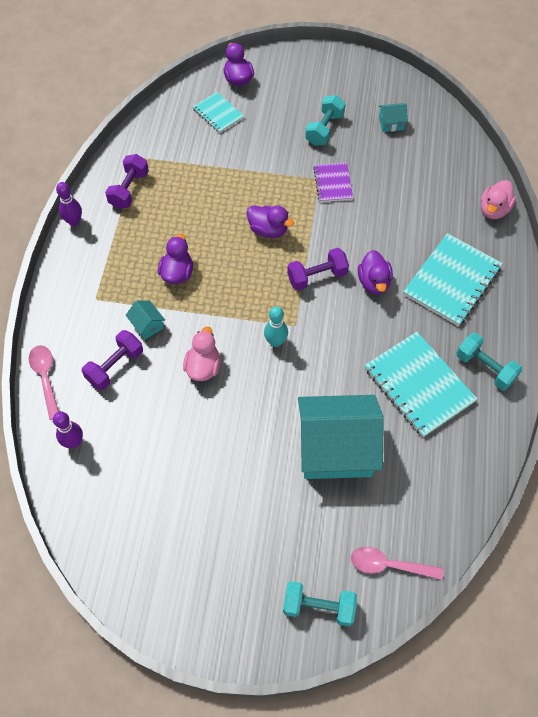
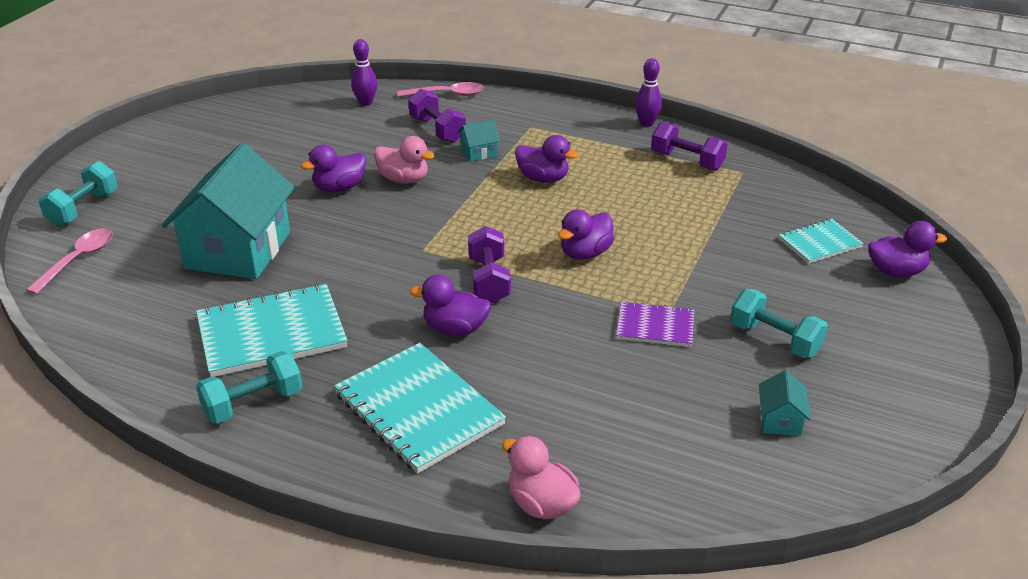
camera: 105 degrees right, 25 degrees down
turquoise bowling pin [264,306,288,347] -> none
none -> purple duck [301,145,366,192]

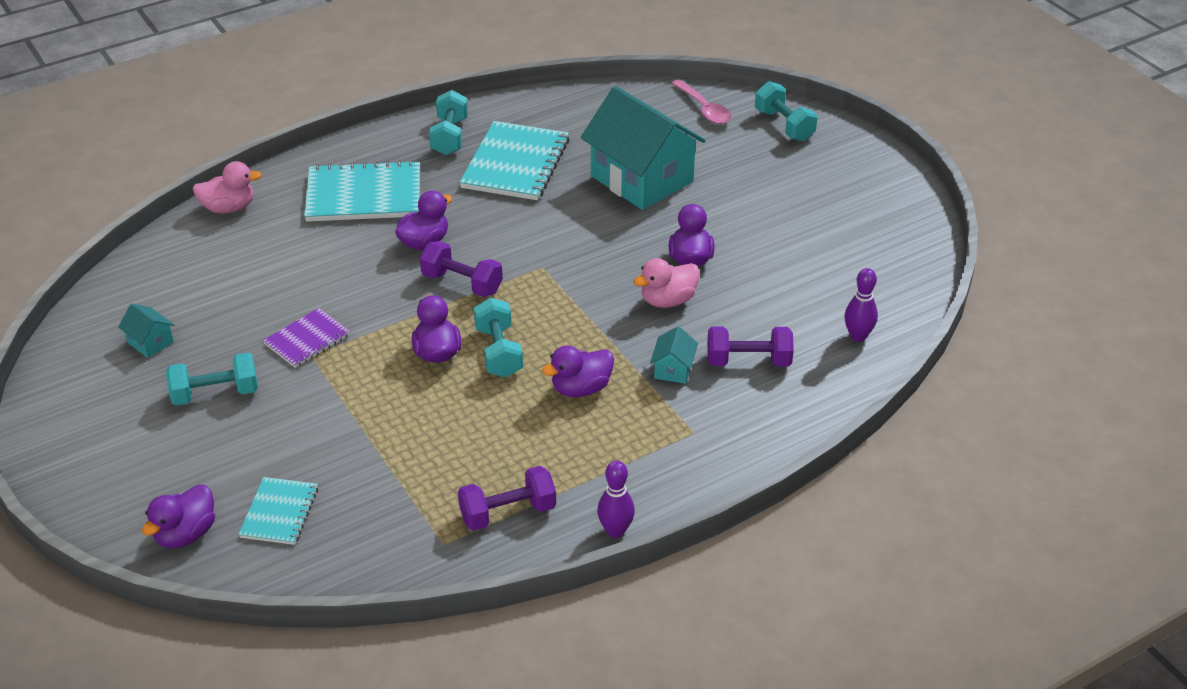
camera: 125 degrees right, 5 degrees up
pink spoon [397,82,484,97] -> none
none -> turquoise dumbbell [474,298,523,377]

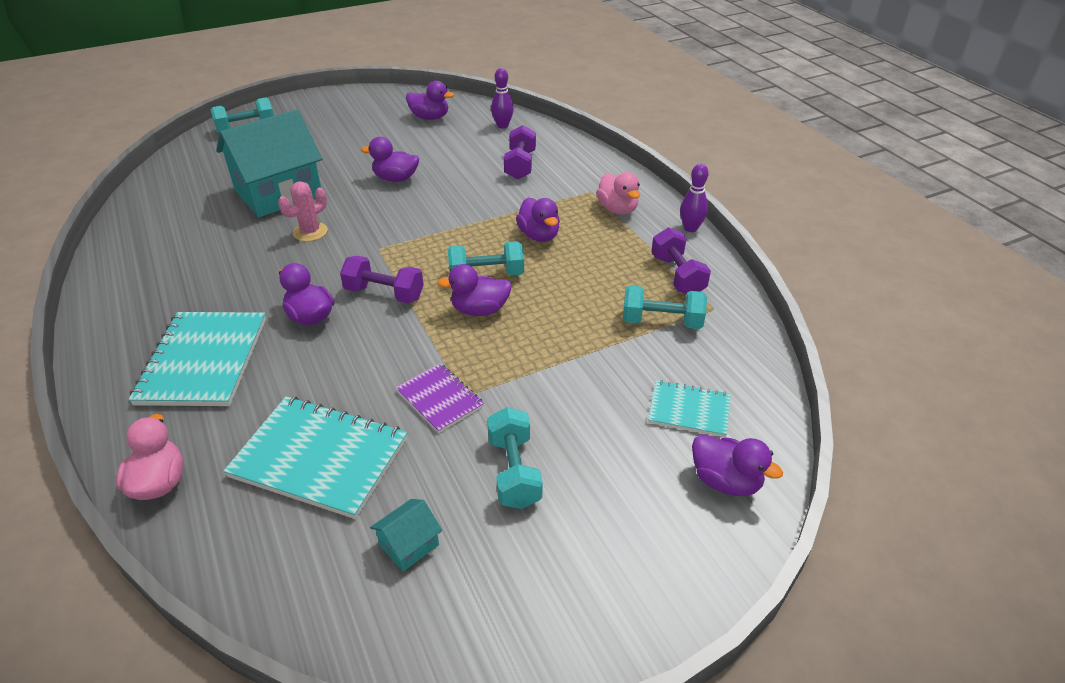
camera: 85 degrees left, 0 degrees up
purple dumbbell [420,241,503,297] -> purple dumbbell turned 75 degrees clockwise [340,256,424,304]
turquoise dumbbell [429,90,468,155] -> turquoise dumbbell moved to [623,285,707,329]
turquoise notebook [459,121,569,200] -> turquoise notebook moved to [224,396,407,519]
pink duck [633,258,700,308] -> pink duck moved to [596,172,640,215]
turquoise house [650,326,698,384] -> none
pink spoon [671,79,731,124] -> none
none -> pink cactus [278,181,328,242]
none -> purple duck [406,81,454,120]

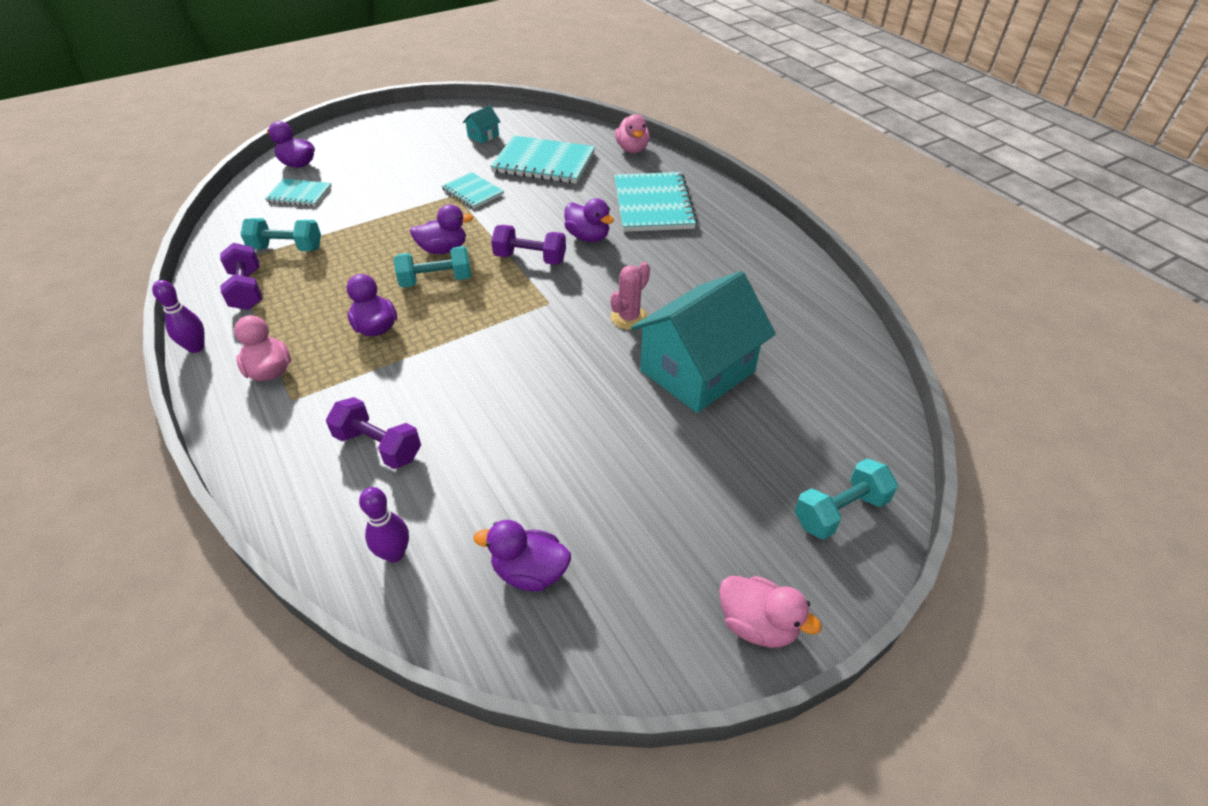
camera: 175 degrees right, 5 degrees up
purple duck [361,137,419,182] -> none
purple notebook [396,363,484,433] -> turquoise notebook [441,172,504,209]
turquoise dumbbell [487,407,543,509] -> none
purple dumbbell [504,125,536,179] -> purple dumbbell turned 60 degrees counterclockwise [326,397,421,469]
none -> pink duck [719,576,822,648]

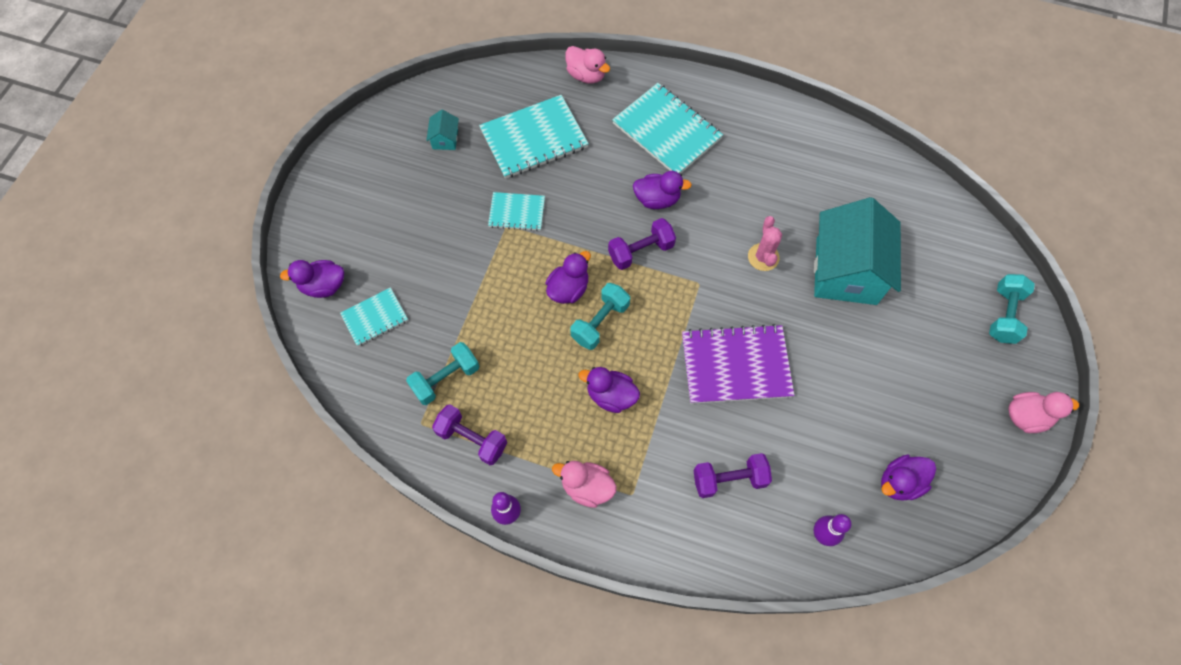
camera: 40 degrees left, 20 degrees up
none -> purple notebook [682,324,794,404]

